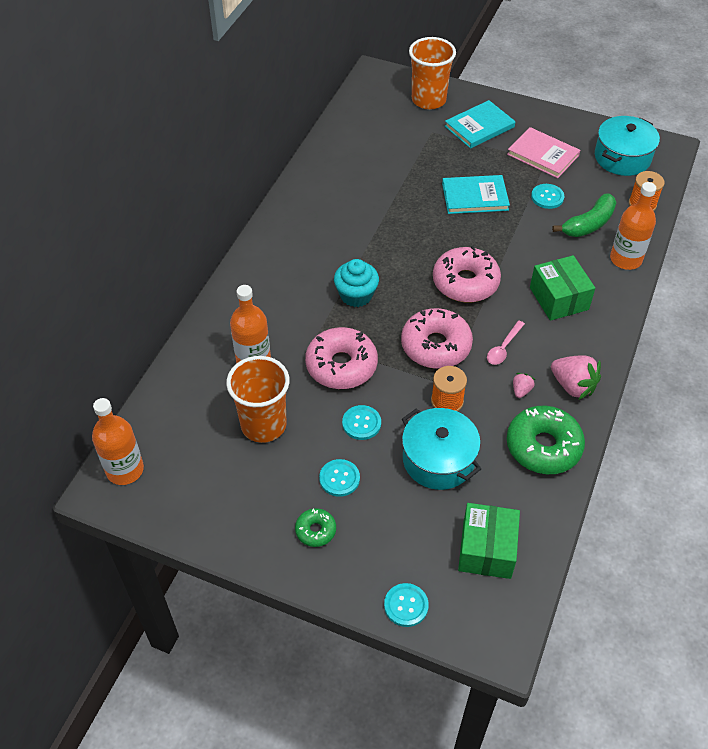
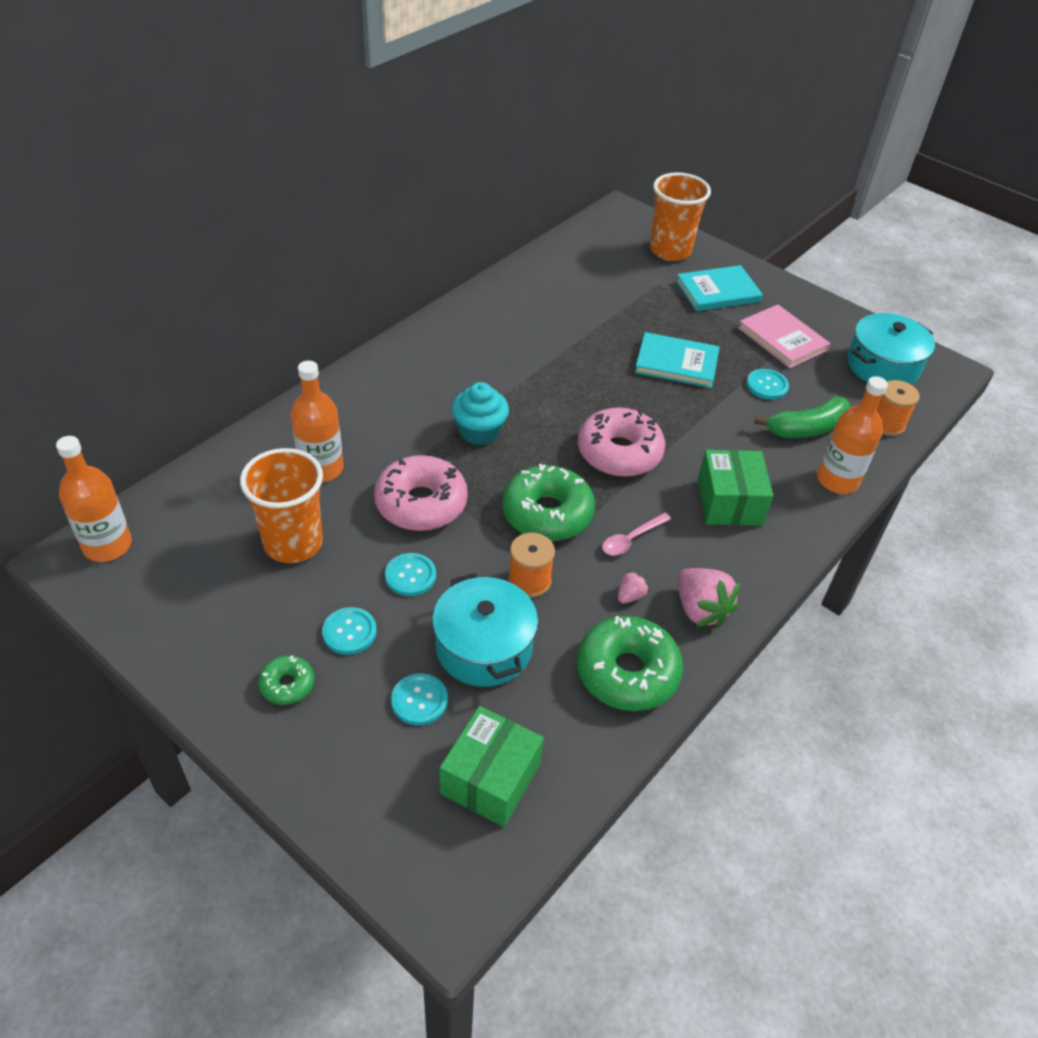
camera: 15 degrees right, 5 degrees down
turquoise button [384,583,429,627] -> turquoise button moved to [391,673,448,725]
pink donut [401,308,473,369] -> green donut [502,464,595,541]

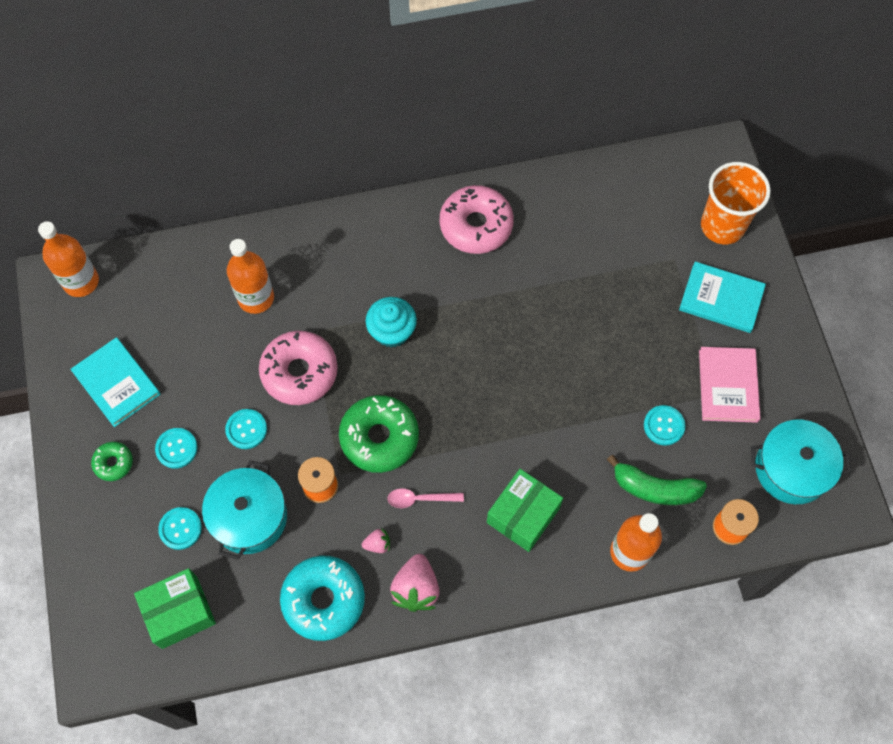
camera: 40 degrees right, 20 degrees up
orange cup [240,448,323,563] -> none
green donut [577,616,683,711] -> turquoise donut [280,556,365,641]
pink donut [578,407,665,477] -> pink donut moved to [439,185,514,254]
turquoise book [635,332,720,388] -> turquoise book moved to [70,337,160,427]

